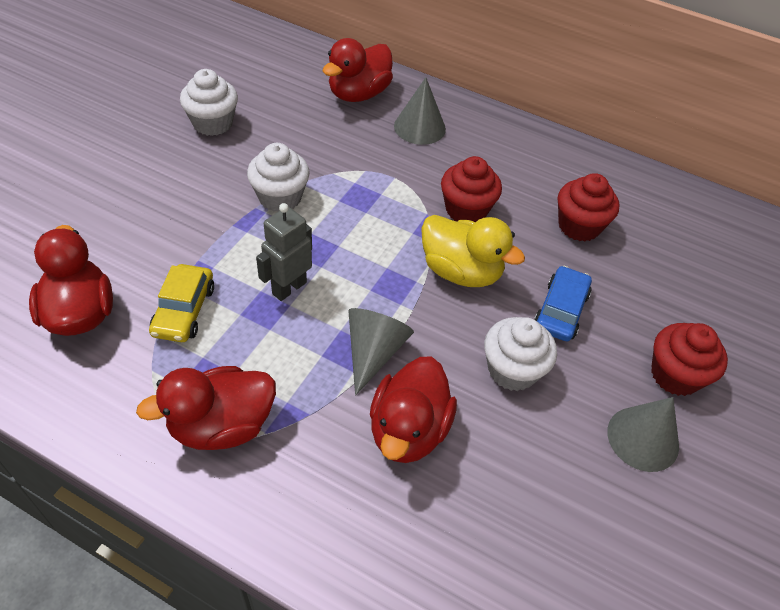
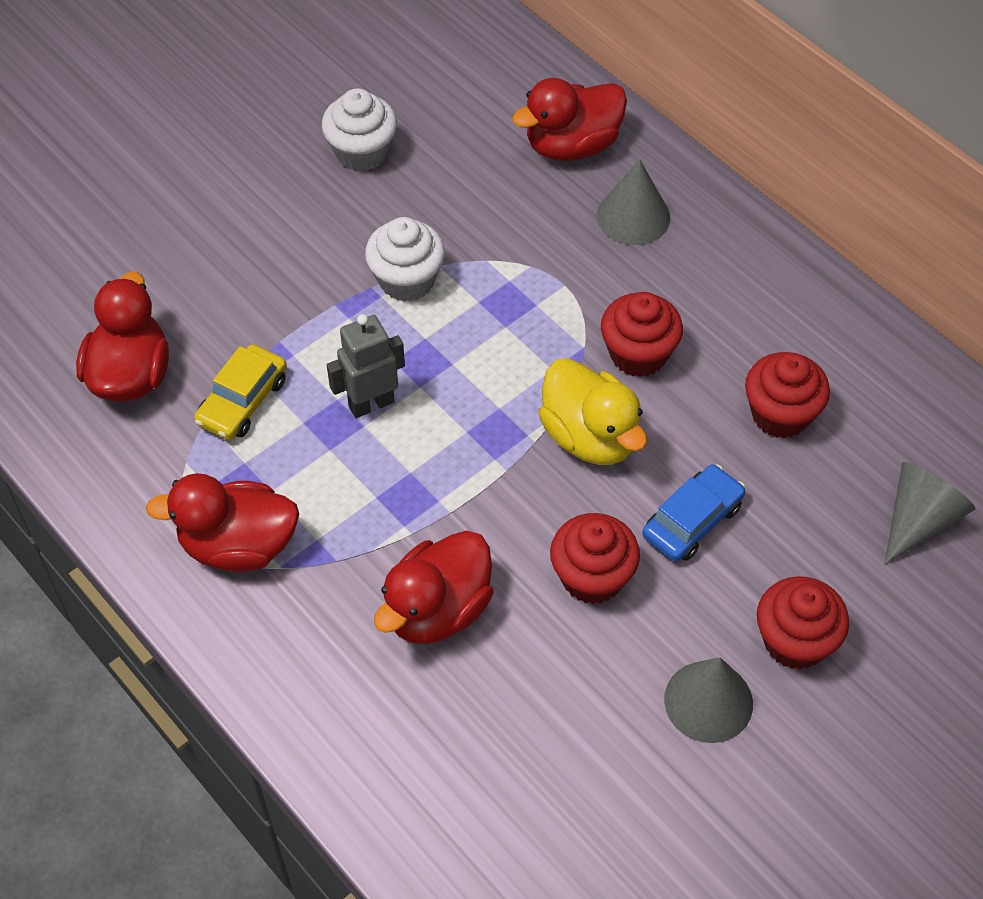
camera: 25 degrees right, 5 degrees up
grey cone [348,308,414,396] -> grey cone moved to [885,462,975,564]
white cupcake [484,317,557,391] -> red cupcake [550,513,640,604]

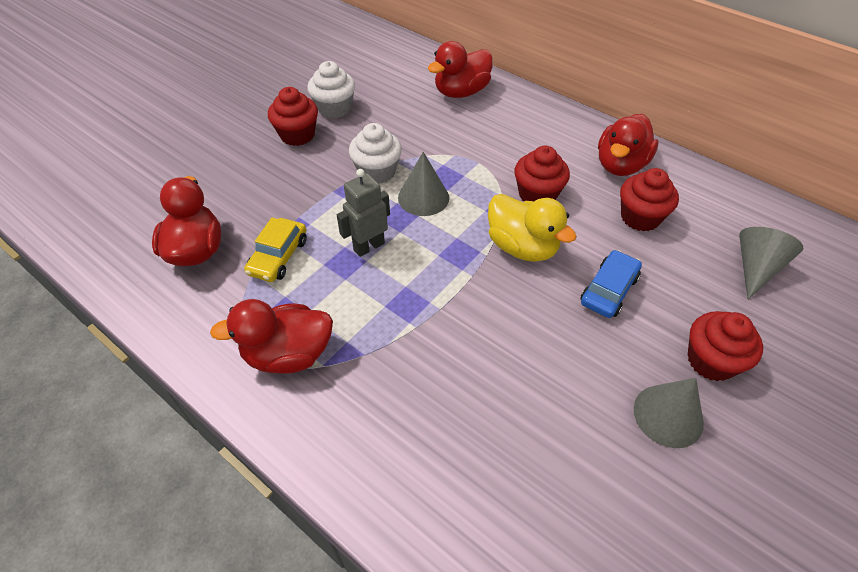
camera: 10 degrees left, 5 degrees down
red duck [374,531,494,644] -> red duck moved to [598,114,659,176]
red cupcake [550,513,640,604] -> red cupcake moved to [268,87,318,146]
grey cone [597,159,670,245] -> grey cone moved to [398,152,449,216]

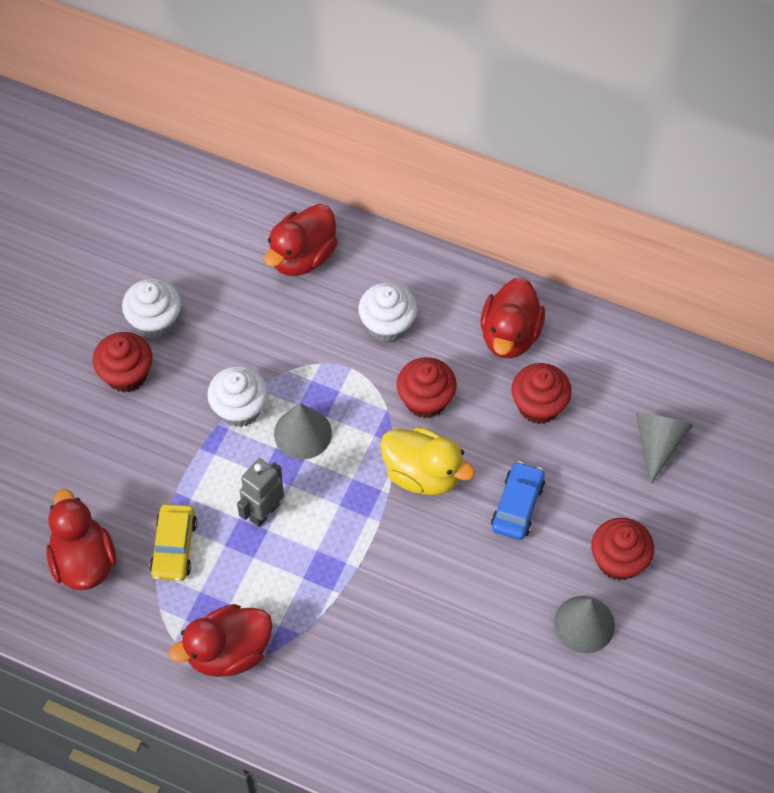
camera: 15 degrees left, 10 degrees up
none -> white cupcake [358,282,417,342]

